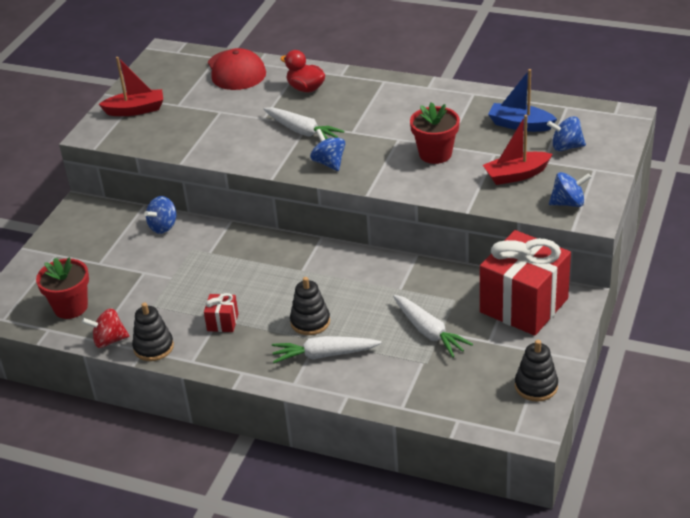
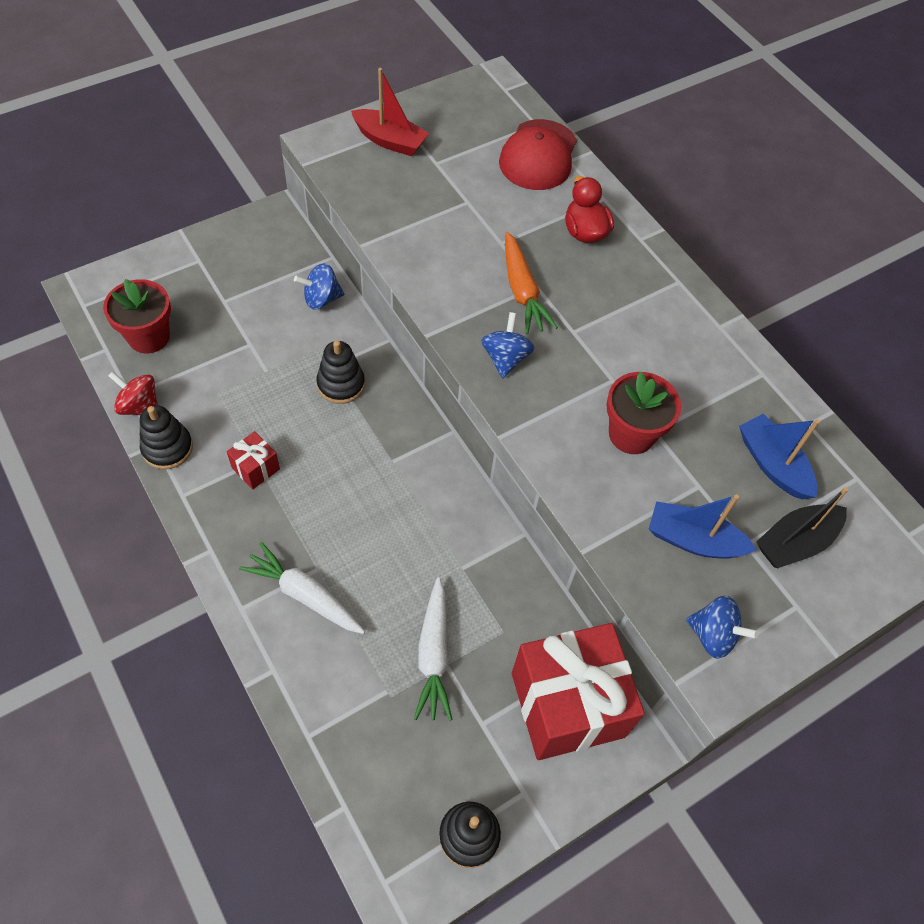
camera: 30 degrees right, 20 degrees up
white carrot [264,107,344,140] -> orange carrot [505,232,558,334]
black stacking toy [290,277,330,335] -> black stacking toy moved to [316,340,365,404]
red boat [483,115,552,185] -> blue boat [649,494,757,559]
blue spinning top [547,116,586,151] -> black boat [756,487,848,568]

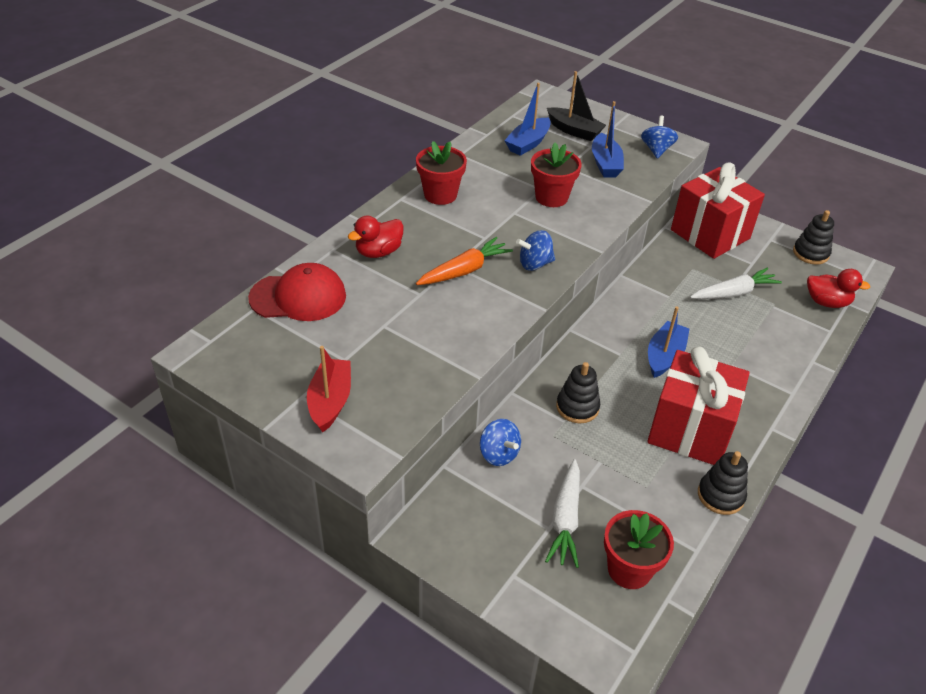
camera: 110 degrees left, 15 degrees down
red spinning top [108,371,158,415] -> none
red gift [227,431,280,490] -> red gift [647,346,750,465], size x2.38
white carrot [239,542,365,634] -> white carrot moved to [545,459,580,568]
none -> red flower pot [416,141,467,205]
none -> blue boat [648,306,689,378]
none -> red duck [807,269,870,308]

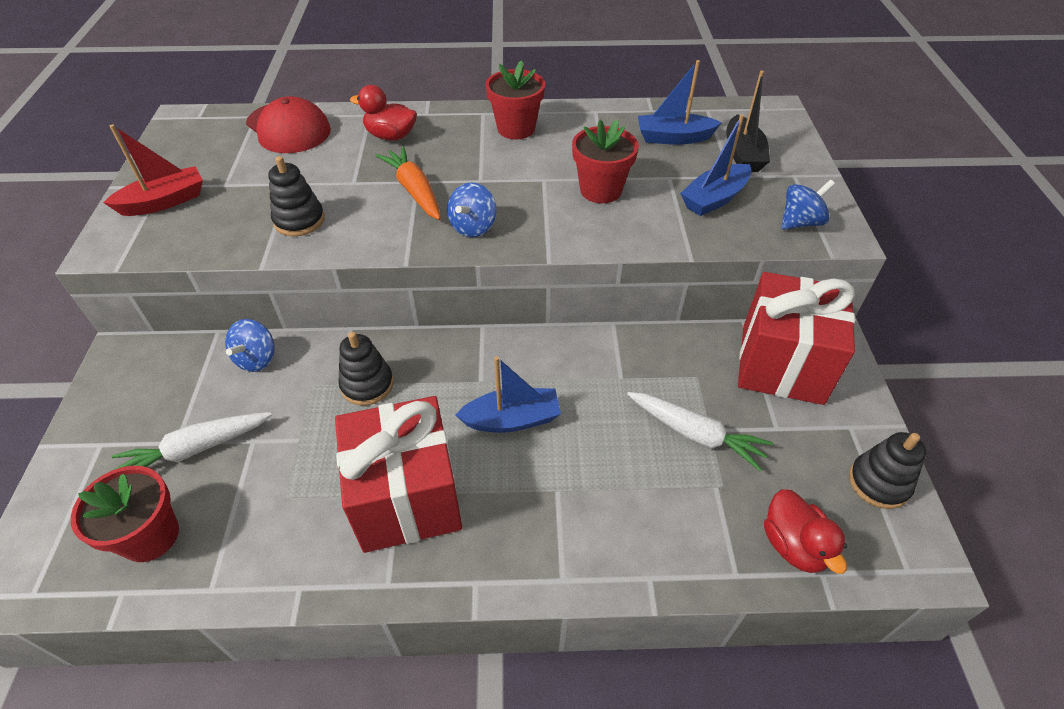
camera: 55 degrees right, 5 degrees up
orange carrot [416,237,513,285] -> orange carrot turned 135 degrees counterclockwise [376,146,441,220]
blue spinning top [516,230,555,271] -> blue spinning top turned 105 degrees counterclockwise [447,183,497,237]
black stacking toy [698,451,748,515] -> black stacking toy moved to [268,156,325,236]

